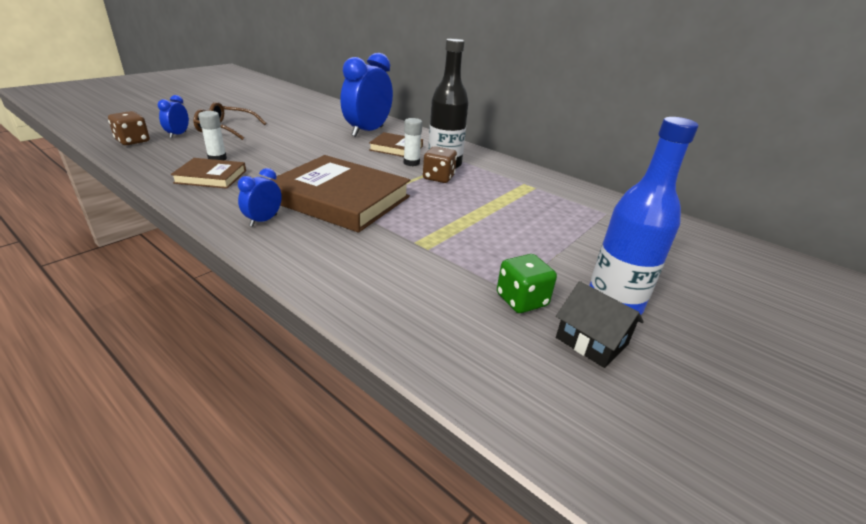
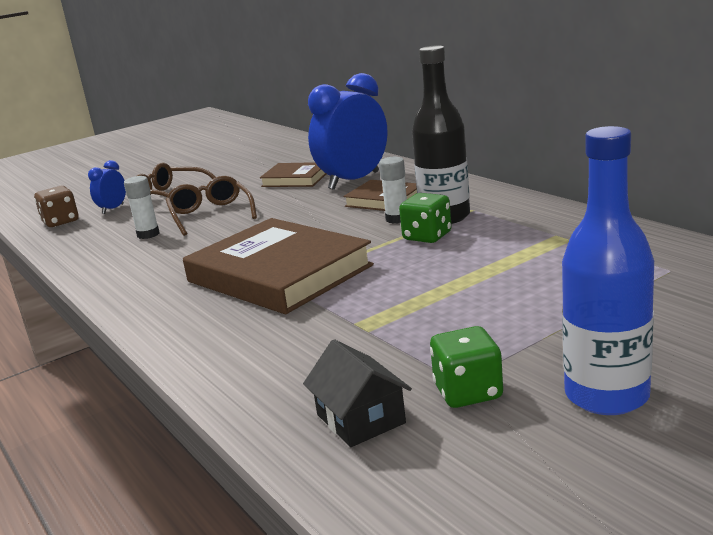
camera: 20 degrees right, 10 degrees down
brown book [171,158,246,189] -> brown book moved to [260,162,326,187]
blue clock [238,168,282,227] -> none
brown dice [423,146,457,183] -> green dice [399,193,452,243]
black house [556,281,644,368] -> black house moved to [303,339,412,447]
none -> brown glasses [166,176,257,236]

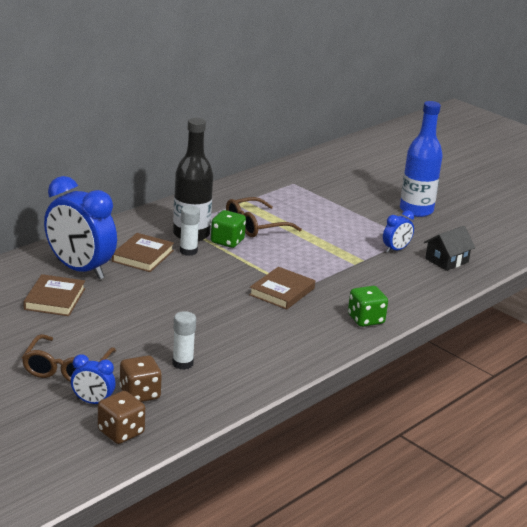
camera: 105 degrees left, 5 degrees up
brown glasses [166,176,257,236] -> brown glasses moved to [226,197,302,237]
brown book [183,218,374,314] -> brown book [249,267,315,310], size x0.51
green dice [430,326,503,408] -> green dice moved to [348,286,388,327]
none -> brown dice [120,355,162,402]
none -> blue clock [383,210,414,253]

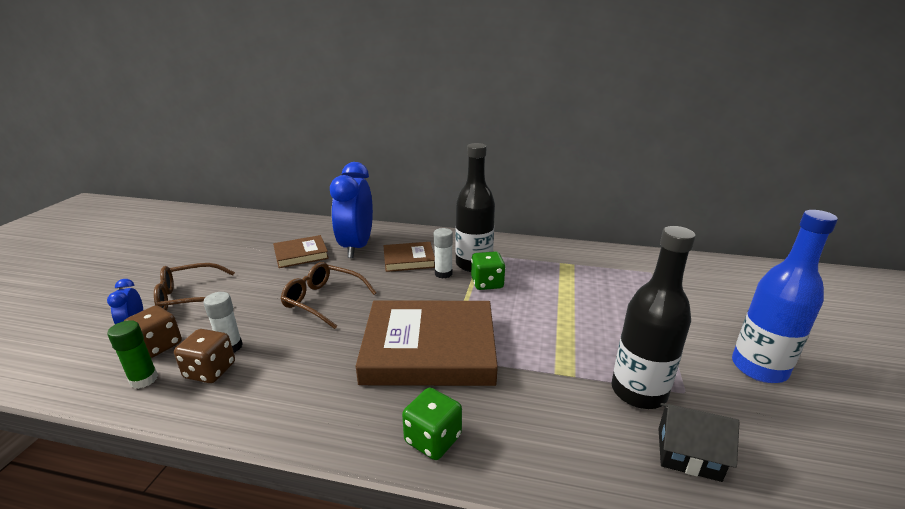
camera: 60 degrees right, 0 degrees up
brown dice [98,391,145,444] -> brown dice moved to [174,329,235,383]
brown glasses [226,197,302,237] -> brown glasses moved to [281,262,377,329]
brown book [249,267,315,310] -> brown book [356,300,498,386], size x1.95
blue clock [383,210,414,253] -> black bottle [612,226,696,409]
none -> green glue stick [107,320,158,389]

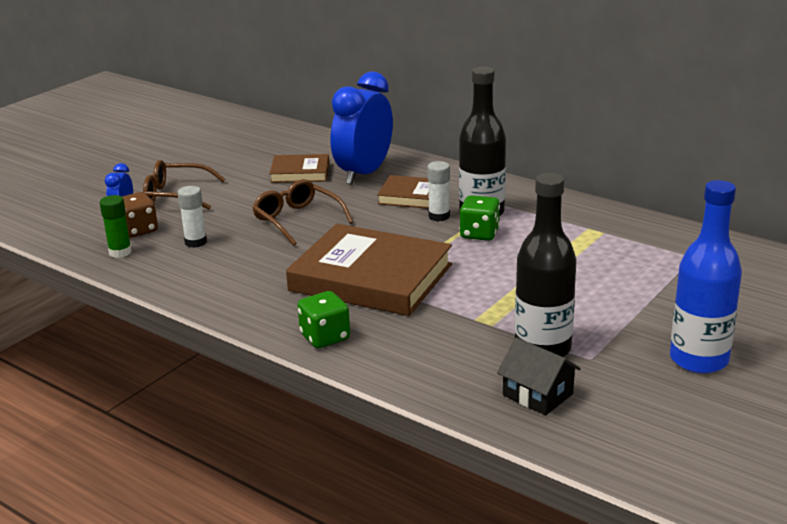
camera: 25 degrees right, 0 degrees up
brown dice [174,329,235,383] -> none

